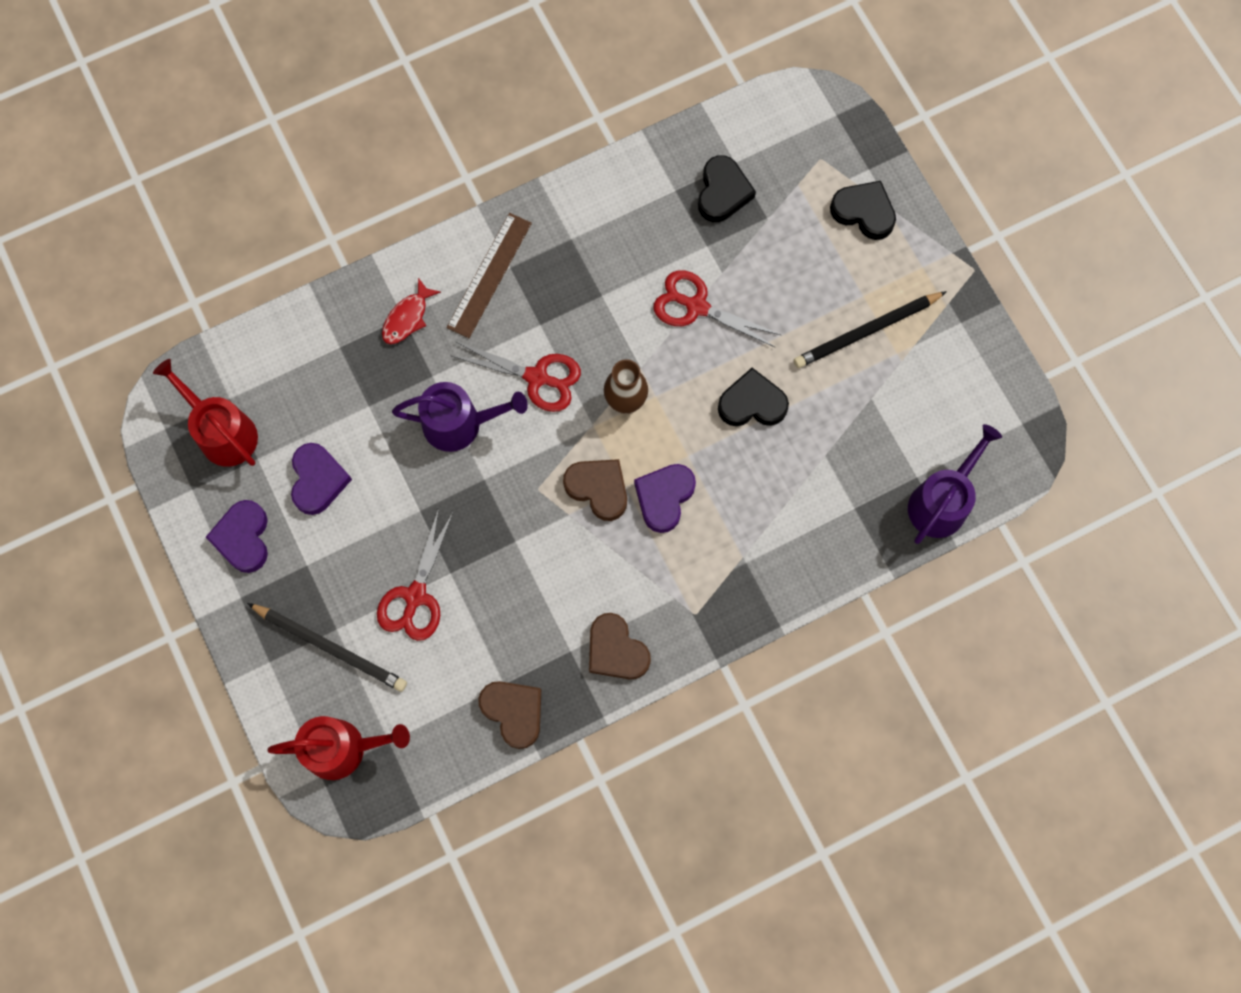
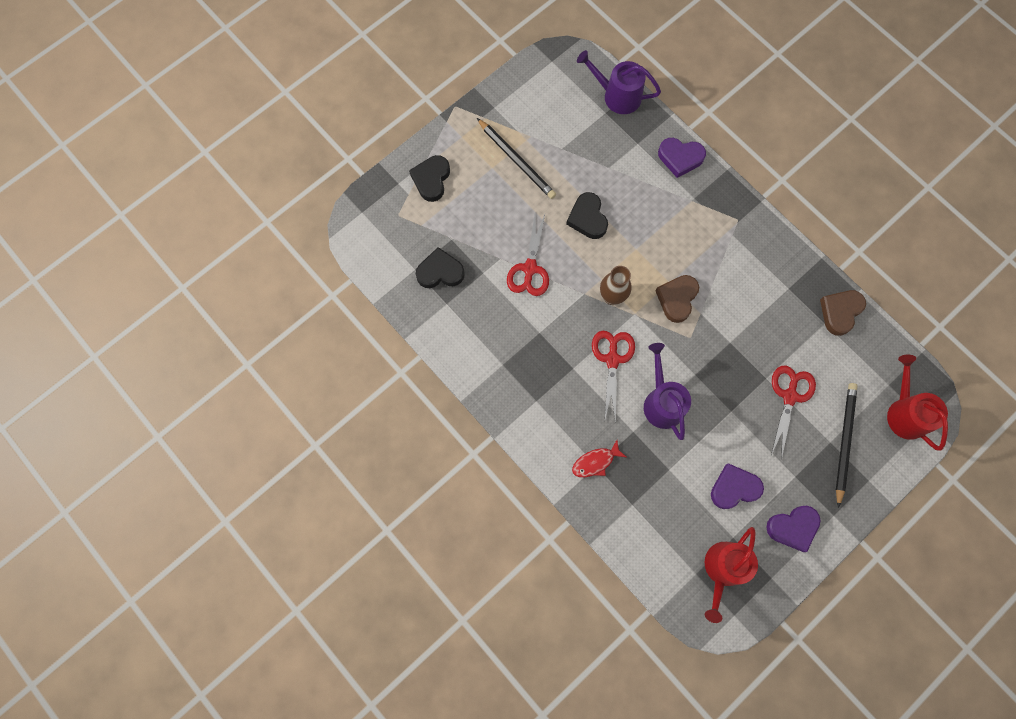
camera: 105 degrees left, 0 degrees up
red scissors [377,508,454,641] -> red scissors turned 75 degrees counterclockwise [771,365,816,460]
red fish [382,278,441,344] -> red fish turned 135 degrees clockwise [572,440,626,477]
brown ruler [446,213,532,338] -> none
brown heart [589,613,651,679] -> none
purple heart [634,464,696,533] -> purple heart moved to [658,138,706,178]

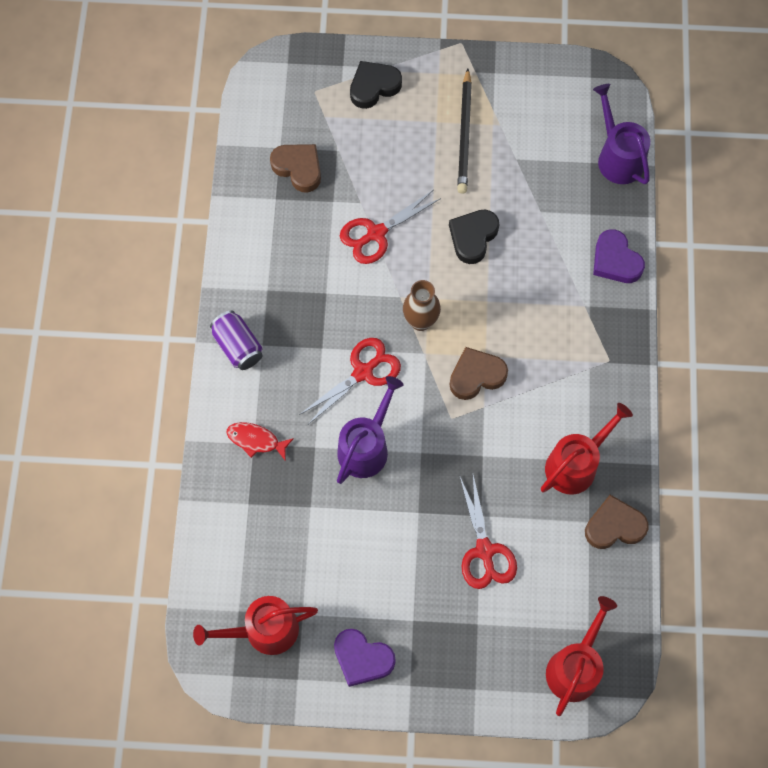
camera: 45 degrees right, 5 degrees down
black heart [416,247,465,288] -> brown heart [270,144,321,193]
purple heart [711,463,764,509] -> none
red scissors [771,365,816,460] -> red scissors turned 105 degrees clockwise [459,475,517,589]
black pencil [836,383,857,508] -> none
none -> purple can [210,311,263,370]
none -> red watering can [541,403,633,494]

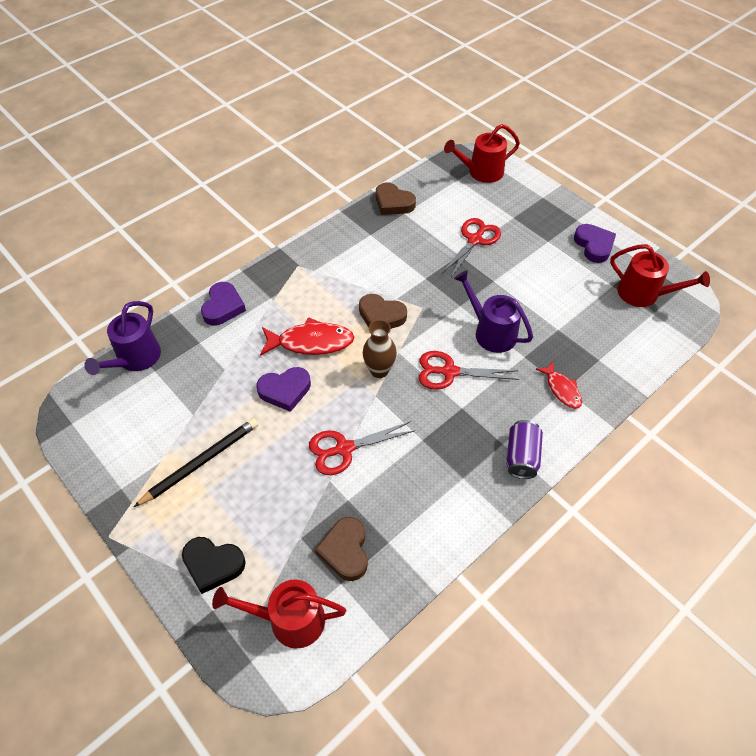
camera: 135 degrees left, 15 degrees down
purple watering can [337,376,404,484] -> purple watering can turned 60 degrees clockwise [454,270,533,353]
red scissors [340,190,441,264] -> red scissors turned 150 degrees clockwise [309,421,414,475]
black heart [449,210,500,264] -> purple heart [257,367,311,412]
red watering can [541,403,633,494] -> red watering can moved to [212,580,346,649]
none -> red fish [260,317,354,356]

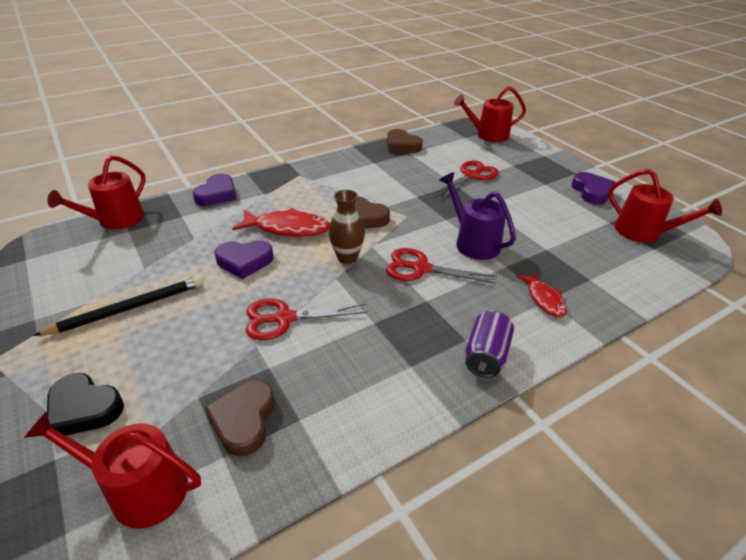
camera: 10 degrees right, 15 degrees down
purple watering can [84,301,161,375] -> red watering can [47,155,146,229]

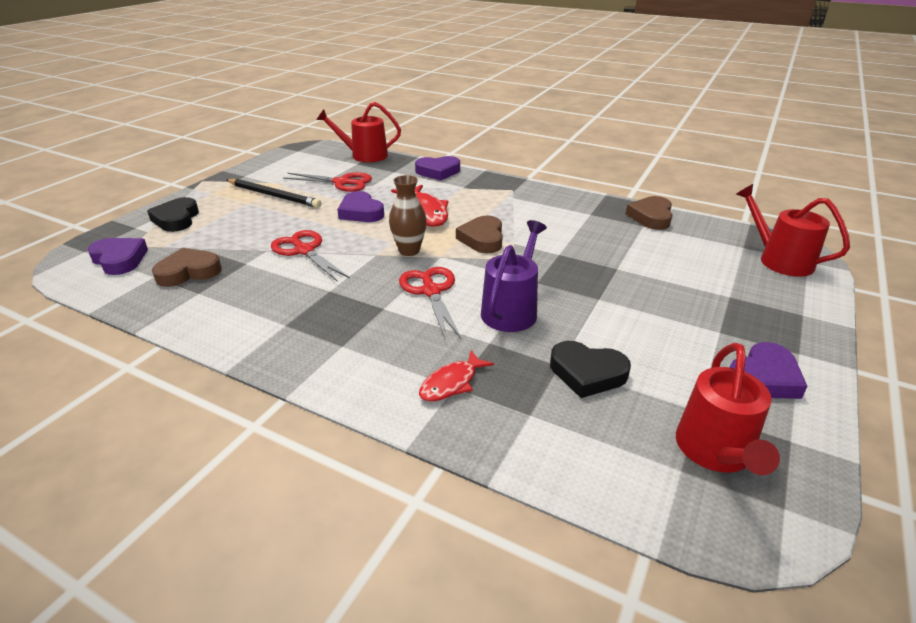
camera: 60 degrees right, 5 degrees down
red watering can [24,412,201,529] -> purple heart [88,238,148,275]
red scissors [433,160,499,199] -> red scissors moved to [283,172,372,192]
purple can [465,310,514,378] -> none
none -> black heart [550,341,631,398]

